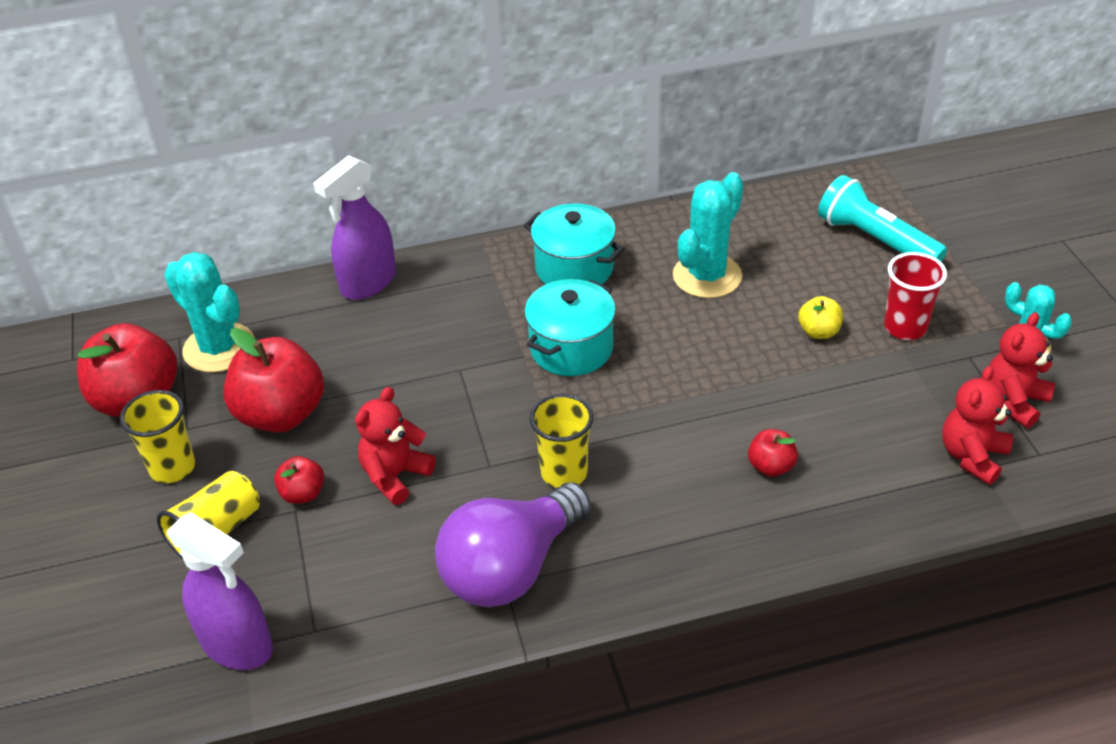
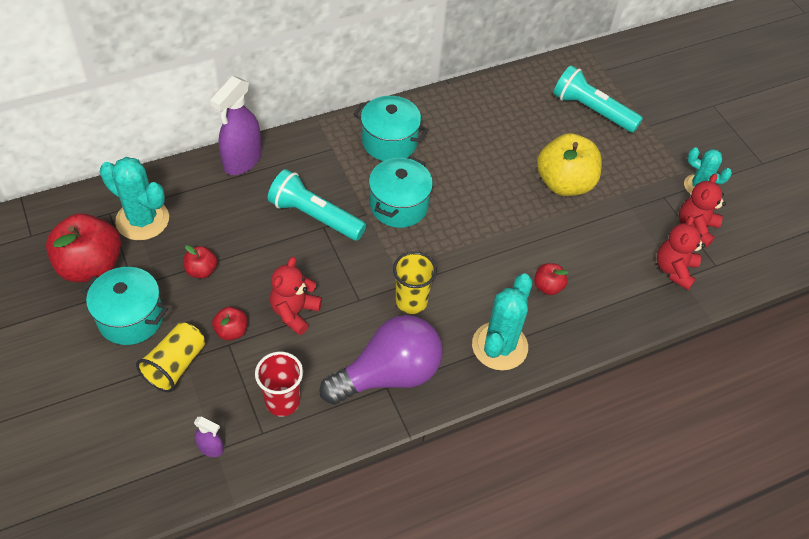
camera: 15 degrees left, 10 degrees up
yellow cup [120,390,195,483] -> turquoise pot [81,267,168,345]
purple spray bottle [167,512,273,670] -> purple spray bottle [194,417,224,457], size x0.47
red apple [224,328,324,433] -> red apple [184,245,217,278], size x0.48
purple light bulb [435,482,591,607] -> purple light bulb turned 150 degrees counterclockwise [319,315,443,405]
turquoise cactus [673,172,744,298] -> turquoise cactus moved to [472,273,533,371]
yellow apple [798,296,843,339] -> yellow apple [537,133,602,196], size x2.10
red cup [884,252,947,340] -> red cup moved to [255,352,303,416]
none -> turquoise flashlight [268,169,366,241]

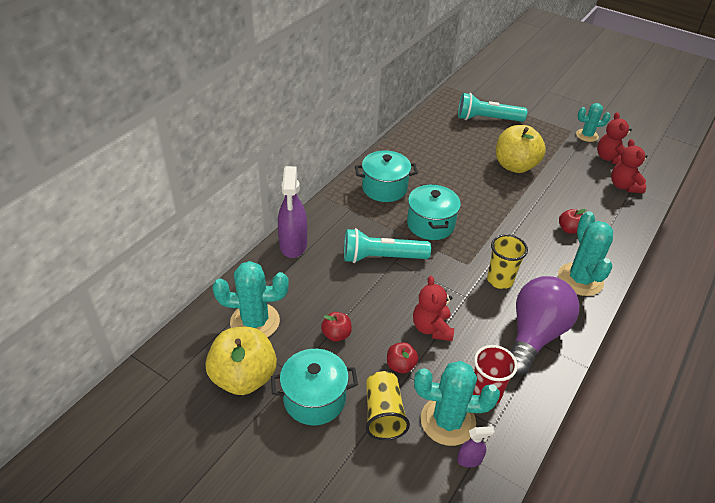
camera: 30 degrees left, 10 degrees down
red apple [46,213,121,282] -> yellow apple [206,327,277,395]
none -> turquoise cactus [414,361,500,446]

